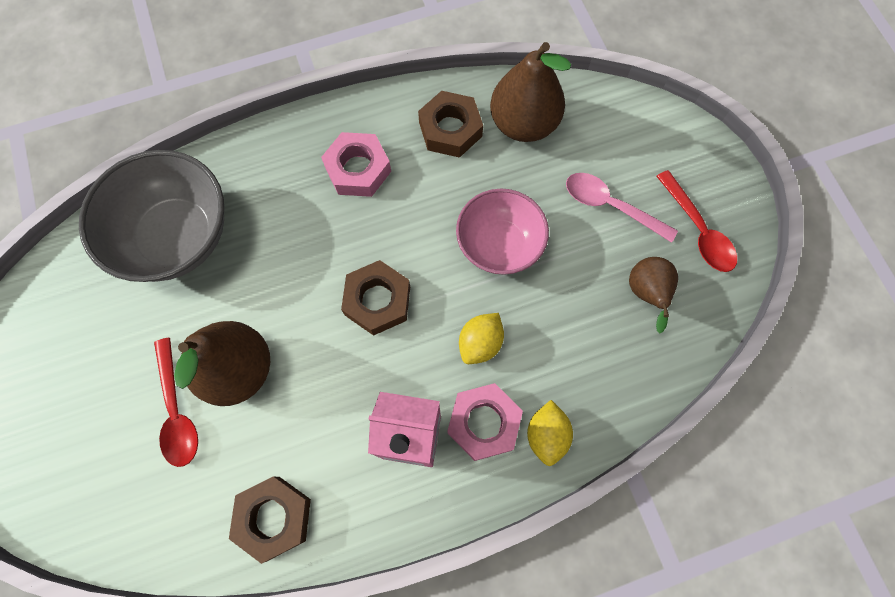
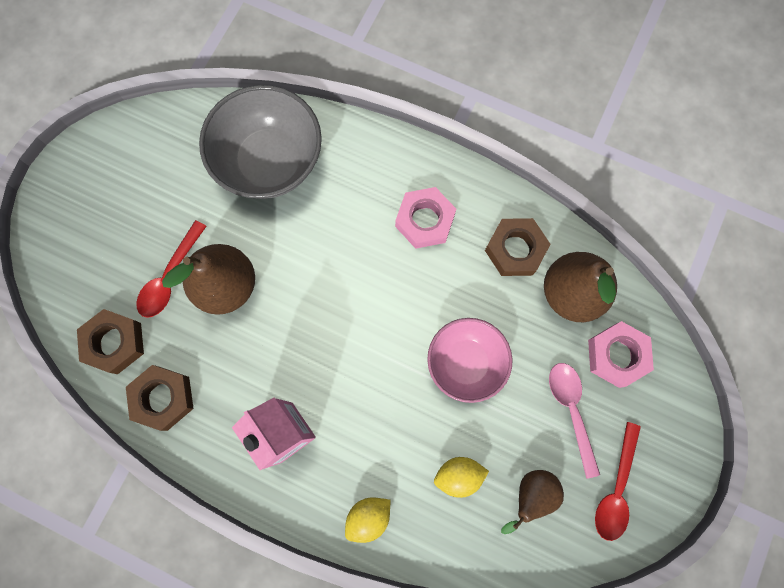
camera: 45 degrees right, 5 degrees up
brown nut [341,260,410,336] -> brown nut moved to [77,309,144,374]
pink nut [447,383,523,461] -> pink nut moved to [588,321,654,388]
yellow lemon [459,313,504,364] -> yellow lemon moved to [434,457,489,498]

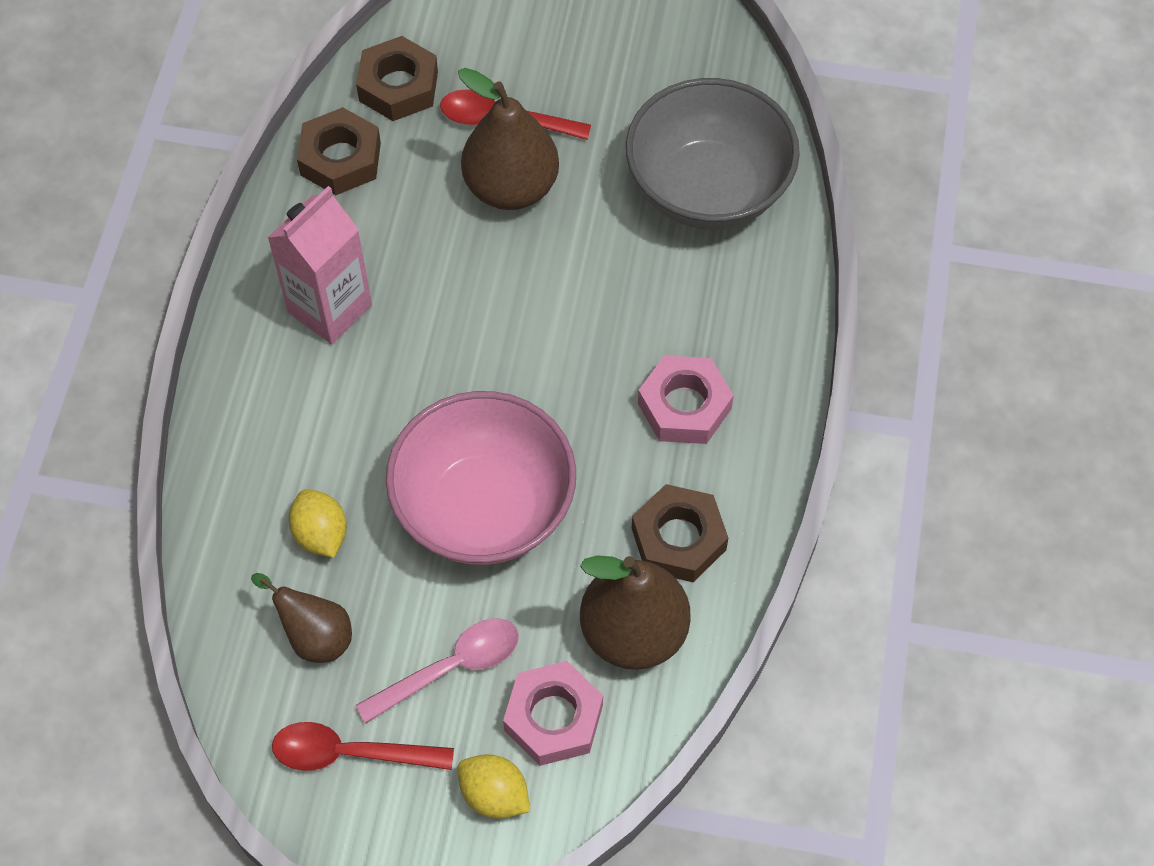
camera: 75 degrees right, 15 degrees down
yellow lemon [345,497,390,543] -> yellow lemon moved to [458,754,530,819]
pink bowl [427,318,512,403] -> pink bowl [386,391,576,565], size x1.51

